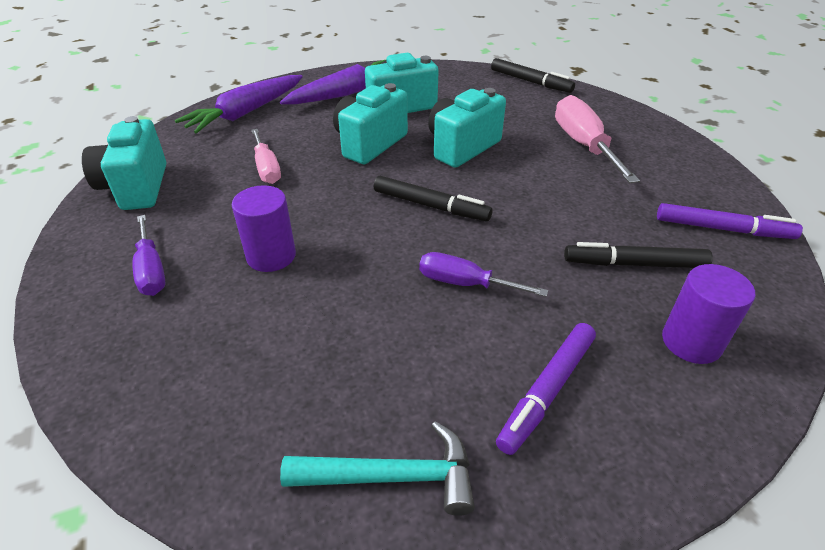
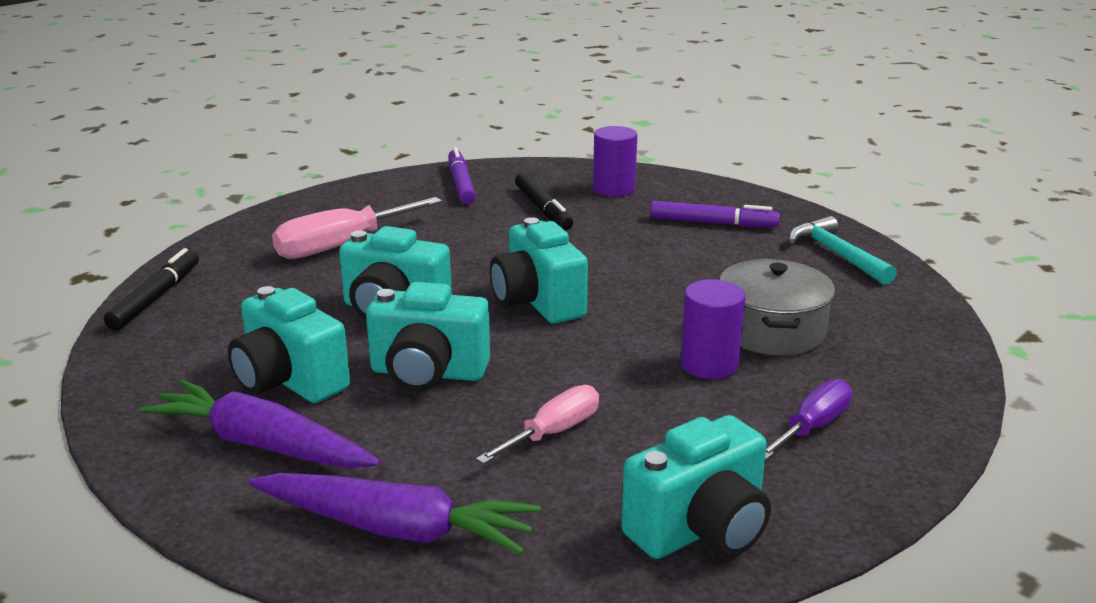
camera: 115 degrees left, 15 degrees down
black marker [374,176,493,221] -> turquoise camera [490,217,588,324]
purple screwdriver [419,252,548,297] -> none
none -> grey pot [719,259,835,355]

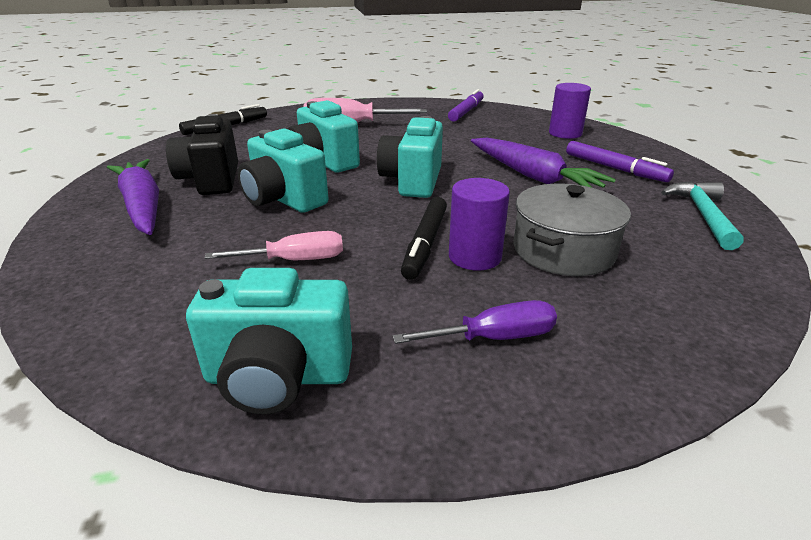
camera: 35 degrees right, 5 degrees up
turquoise camera [228,286,350,403] -> black camera [166,114,238,195]
purple carrot [248,473,541,555] -> purple carrot moved to [471,137,616,188]
black marker [515,173,573,230] -> black marker moved to [401,197,447,280]

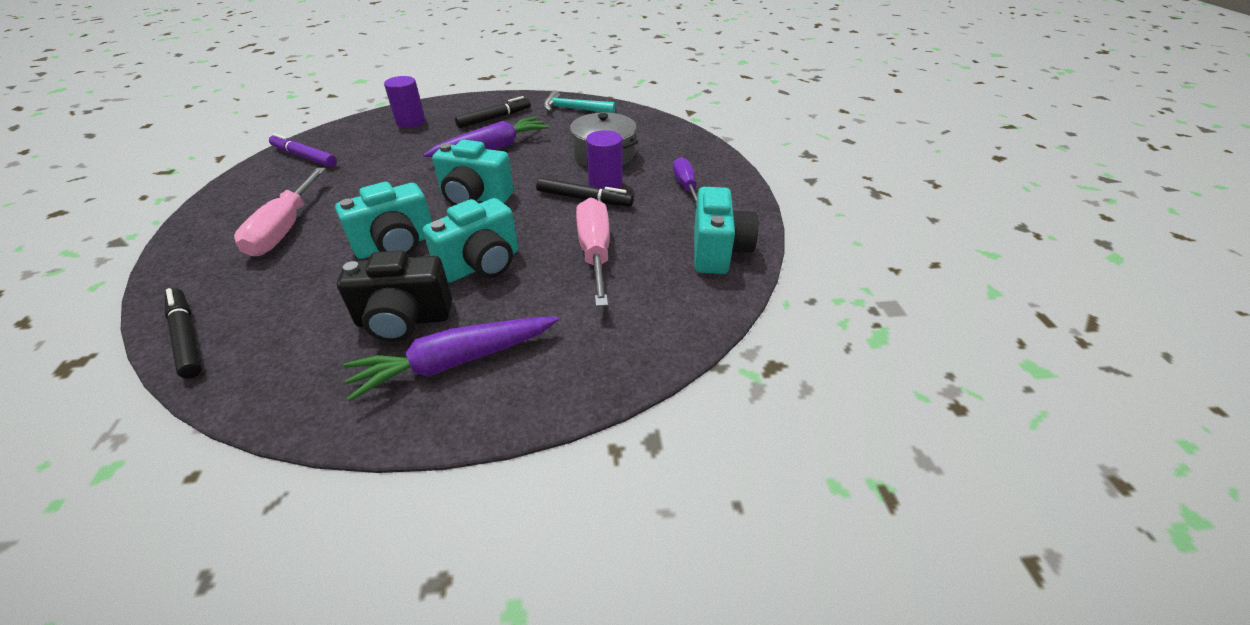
camera: 85 degrees left, 10 degrees up
pink screwdriver [205,231,343,260] -> pink screwdriver [576,197,610,307], size x1.57
purple marker [566,141,674,182] -> black marker [455,96,531,128]

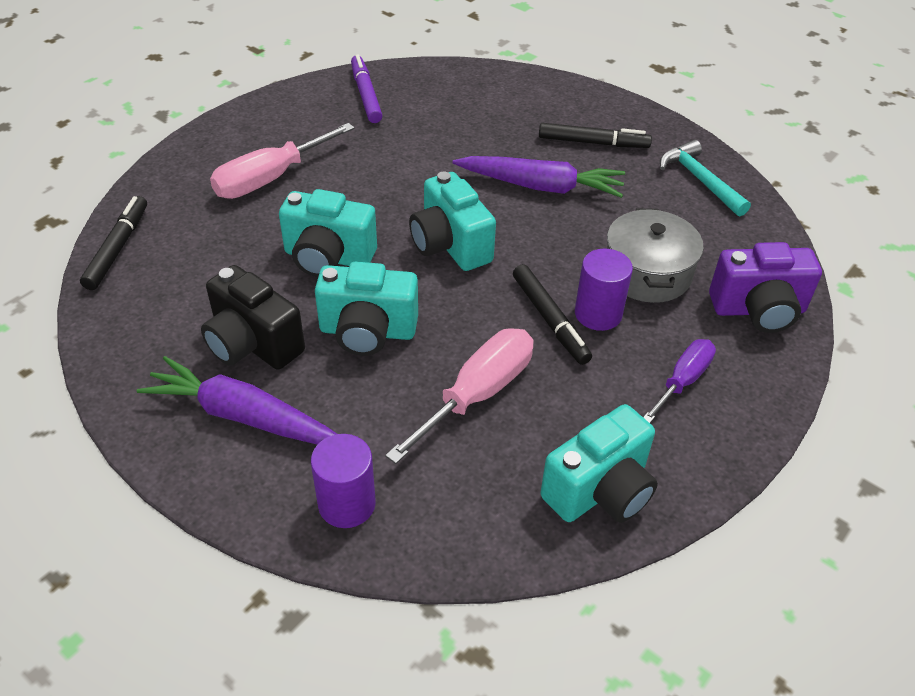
camera: 45 degrees right, 5 degrees up
purple cylinder [384,76,425,128] -> purple cylinder moved to [311,434,376,528]
none -> purple camera [709,242,822,333]

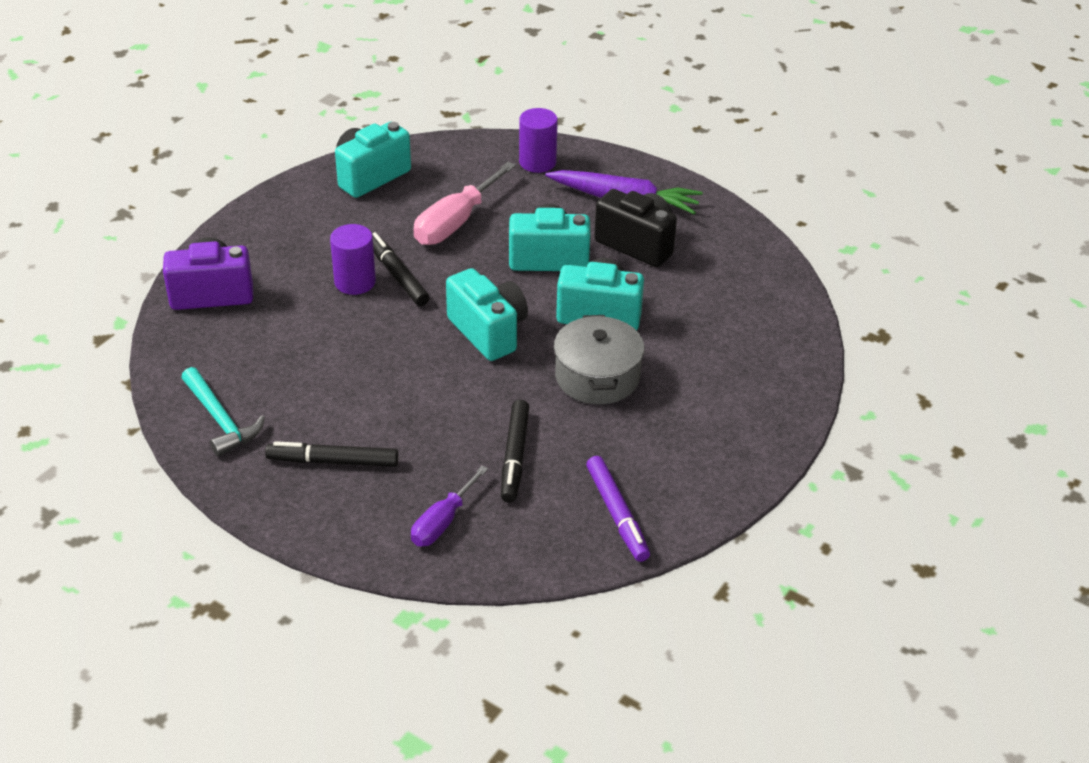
camera: 175 degrees right, 5 degrees down
black marker [80,196,147,290] -> black marker moved to [501,400,529,503]
pink screwdriver [210,123,355,199] -> none
purple carrot [453,156,625,198] -> none
grey pot [607,208,704,303] -> grey pot moved to [554,315,645,405]
purple screwdriver [643,339,716,423] -> purple screwdriver moved to [411,466,488,546]

